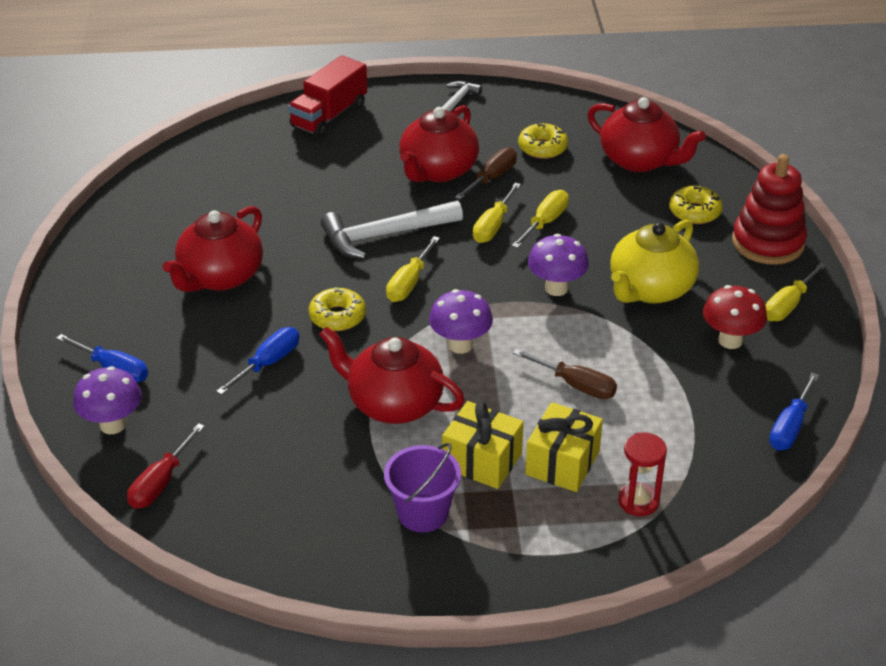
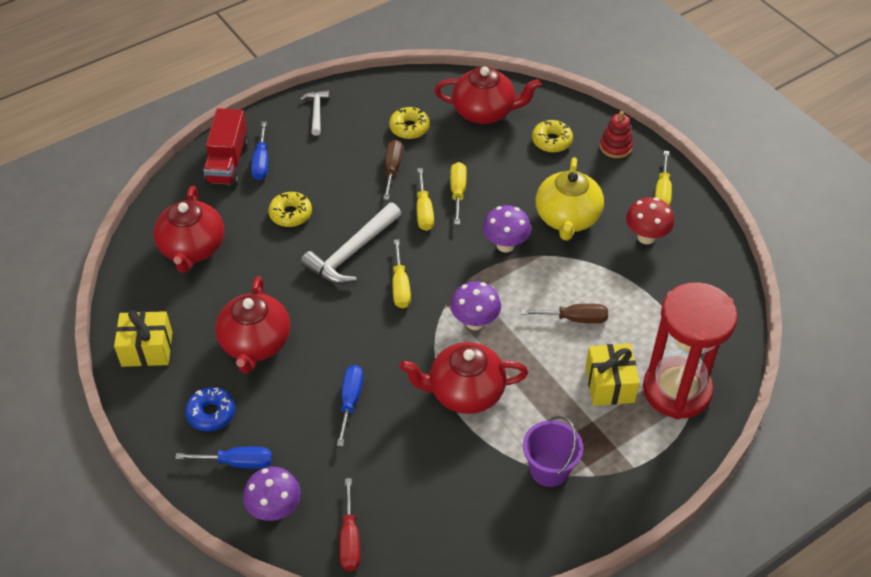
camera: 30 degrees left, 10 degrees up
yellow donut [309,287,366,331] -> yellow donut moved to [268,192,312,227]
red teapot [399,105,479,182] -> red teapot moved to [154,186,224,273]
yellow gift [442,401,524,489] -> yellow gift moved to [114,310,173,367]
red hourglass [618,433,667,516] -> red hourglass [643,282,738,419], size x2.26
red stacking toy [732,154,807,265] -> red stacking toy [600,111,633,158], size x0.59
blue screwdriver [769,372,819,450] -> blue screwdriver moved to [251,121,268,180]
none -> blue donut [185,387,235,431]

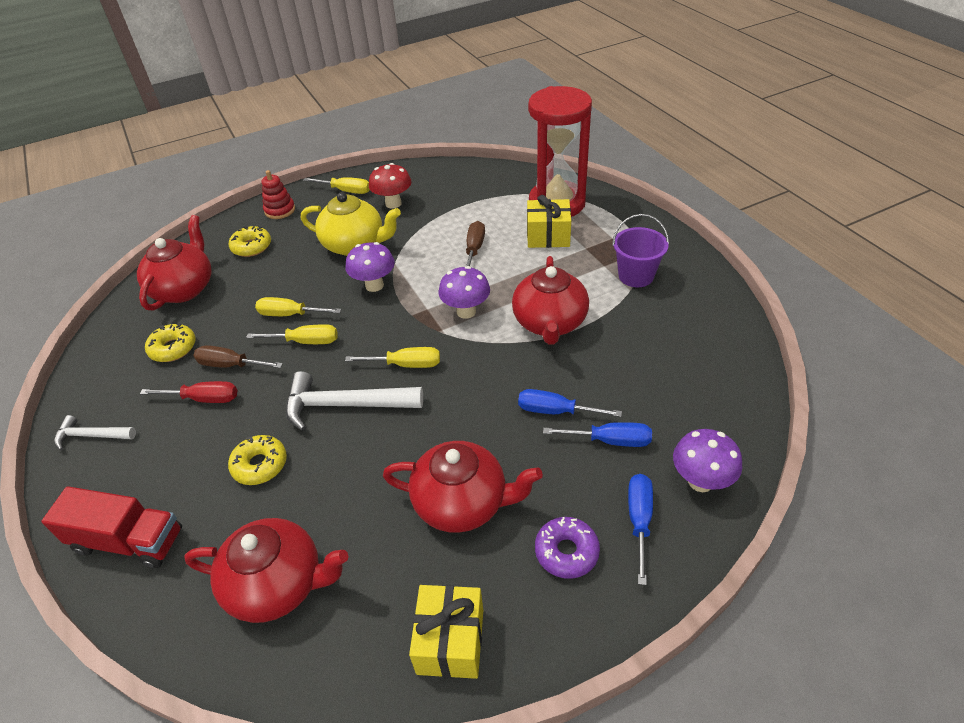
camera: 80 degrees left, 5 degrees down
blue donut [185,387,235,431] -> purple donut [535,517,600,579]
blue screwdriver [251,121,268,180] -> blue screwdriver moved to [543,422,652,447]
white hammer [301,202,401,284] -> white hammer turned 135 degrees clockwise [286,371,423,431]
red screwdriver [339,478,360,571] -> red screwdriver moved to [140,381,237,403]

